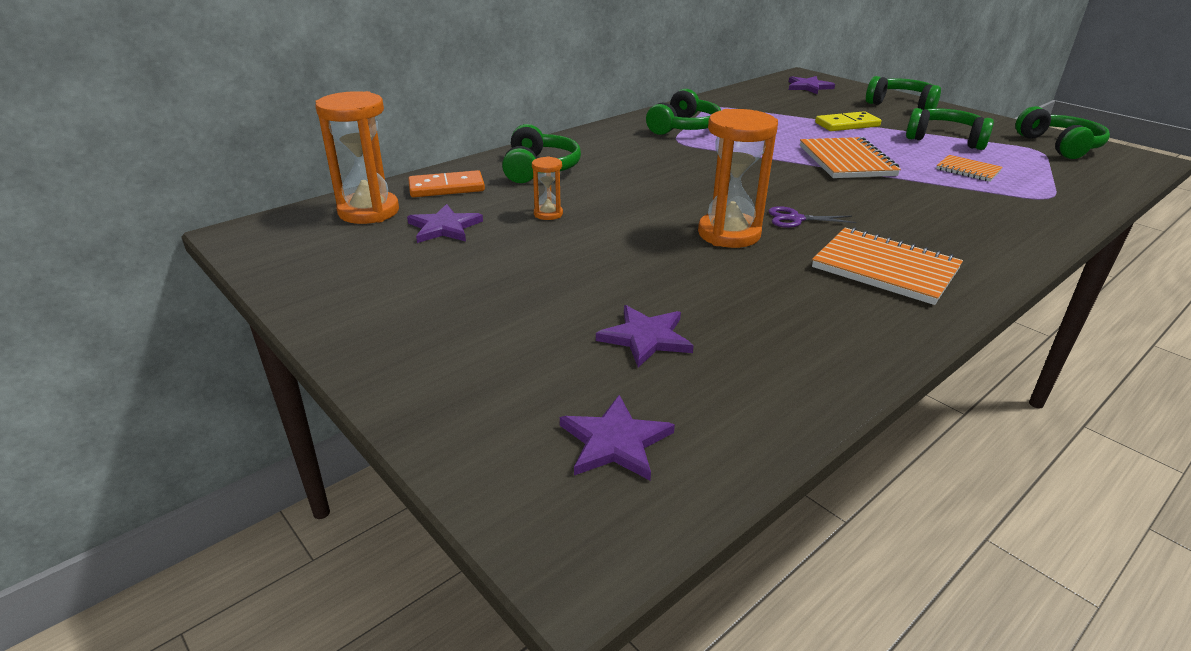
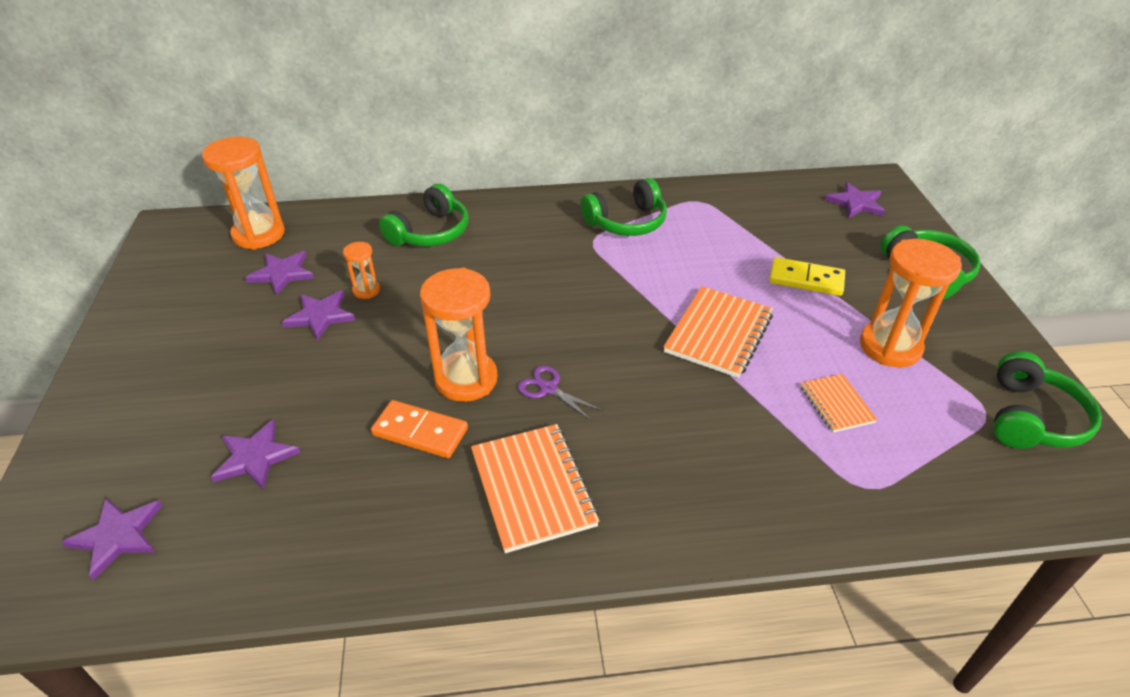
camera: 35 degrees right, 10 degrees up
orange domino [408,170,485,197] -> orange domino moved to [371,400,468,458]
green headphones [906,108,994,150] -> orange hourglass [860,239,962,367]
none -> purple star [282,290,355,341]

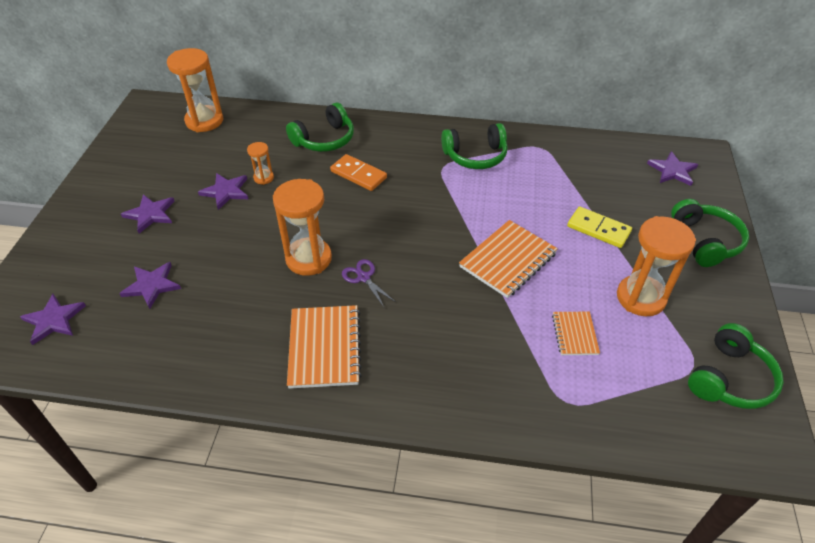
camera: 15 degrees right, 5 degrees up
purple star [245,251,314,296] -> purple star moved to [121,194,175,234]
orange domino [371,400,468,458] -> orange domino moved to [330,154,387,191]

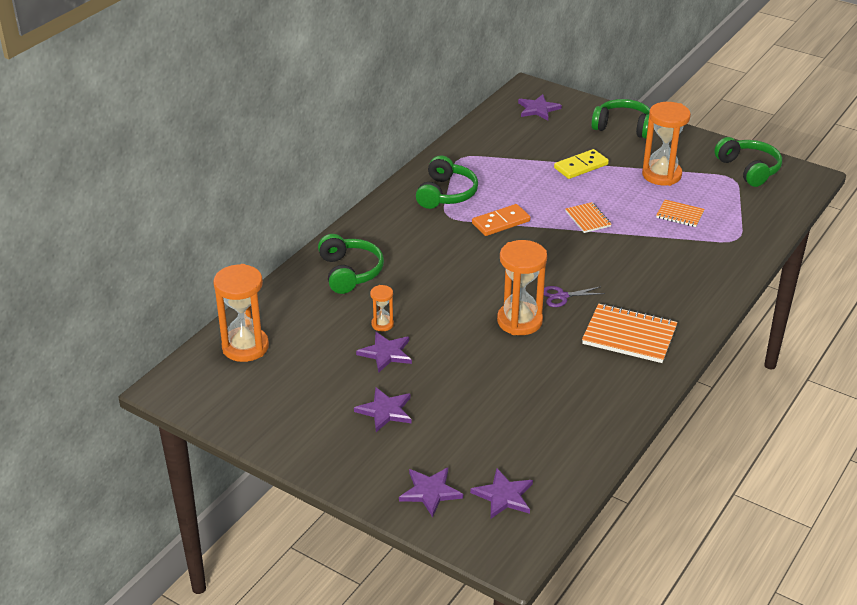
camera: 65 degrees left, 10 degrees down
purple star [119,262,181,309] -> purple star moved to [399,468,463,517]
orange domino [330,154,387,191] -> orange domino moved to [472,204,530,236]
orange notebook [459,220,558,298] -> orange notebook [565,202,611,233], size x0.56

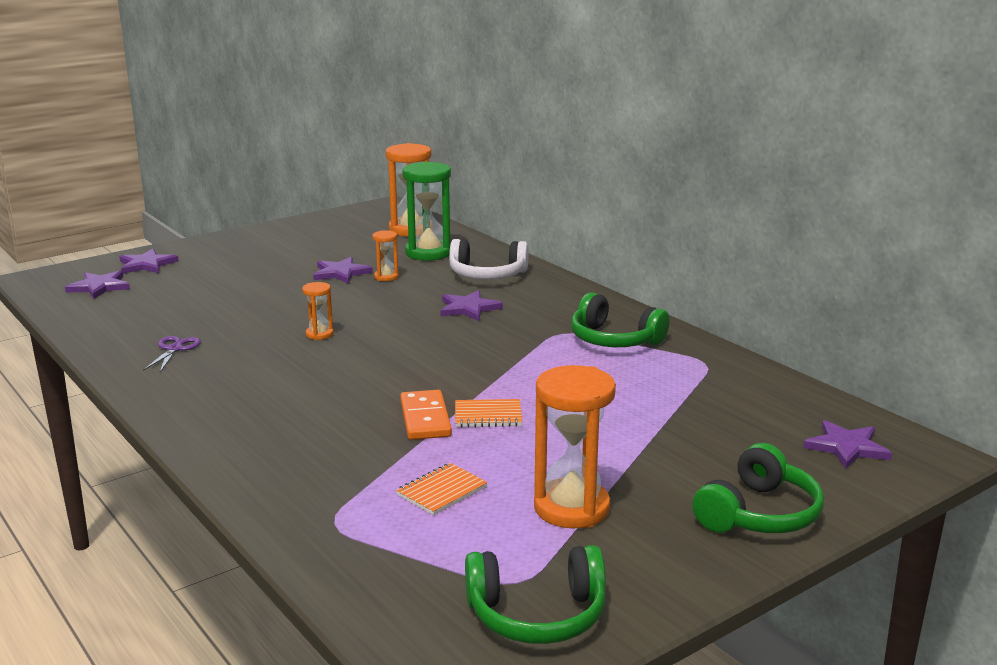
camera: 110 degrees right, 15 degrees down
green headphones [318,234,384,294] -> white headphones [449,239,529,280]
purple star [354,387,412,432] -> purple star moved to [440,290,503,321]
orange domino [472,204,530,236] -> orange domino moved to [400,390,452,440]
orange hourglass [497,240,547,335] -> orange hourglass [302,282,334,340], size x0.49
purple scissors [544,286,605,307] -> purple scissors moved to [143,336,201,372]
yellow domino [554,149,609,179] -> none
orange notebook [582,304,678,363] -> none
none -> green hourglass [403,162,451,261]

